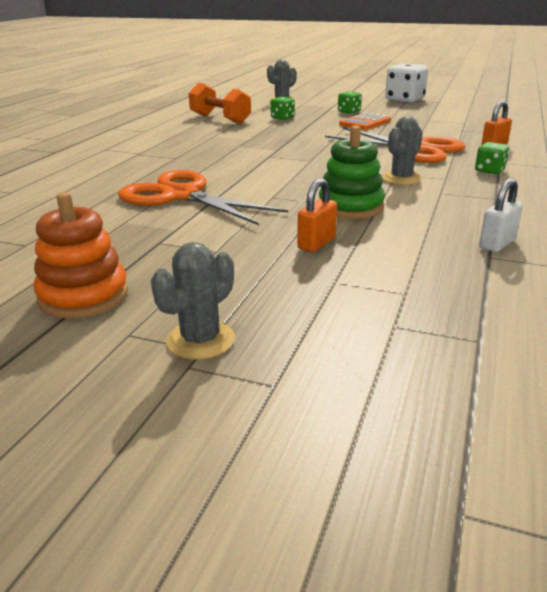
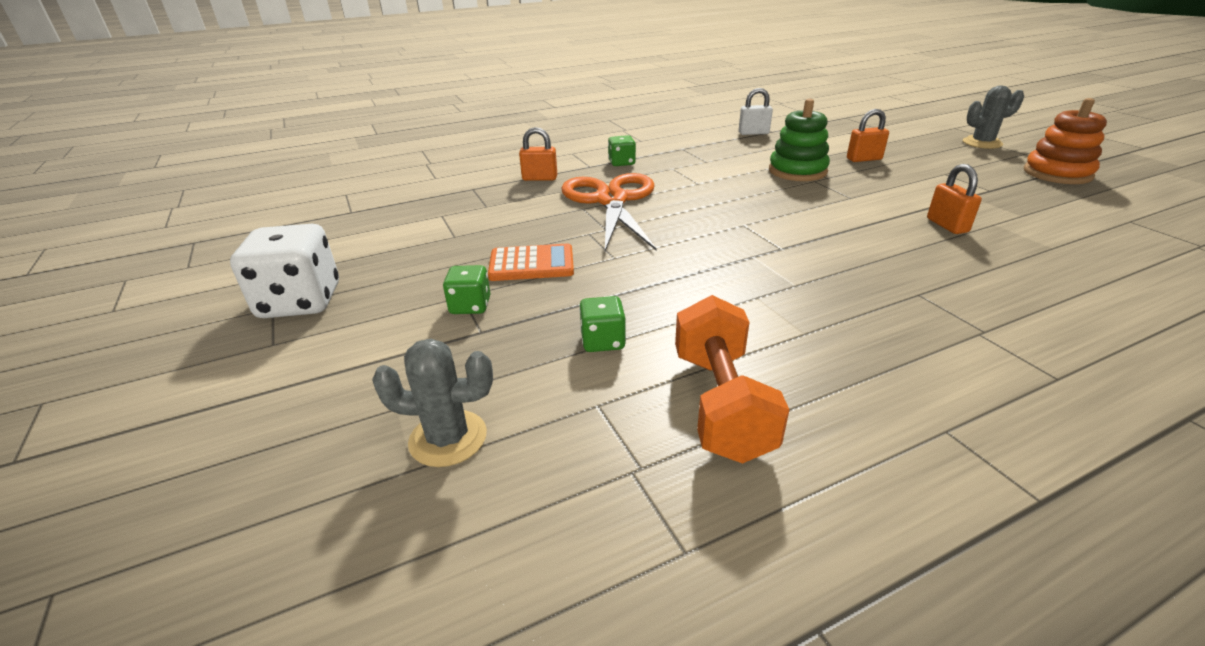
camera: 135 degrees left, 5 degrees up
orange scissors [118,170,288,225] -> orange padlock [927,164,982,234]
grey cactus [382,116,423,185] -> none

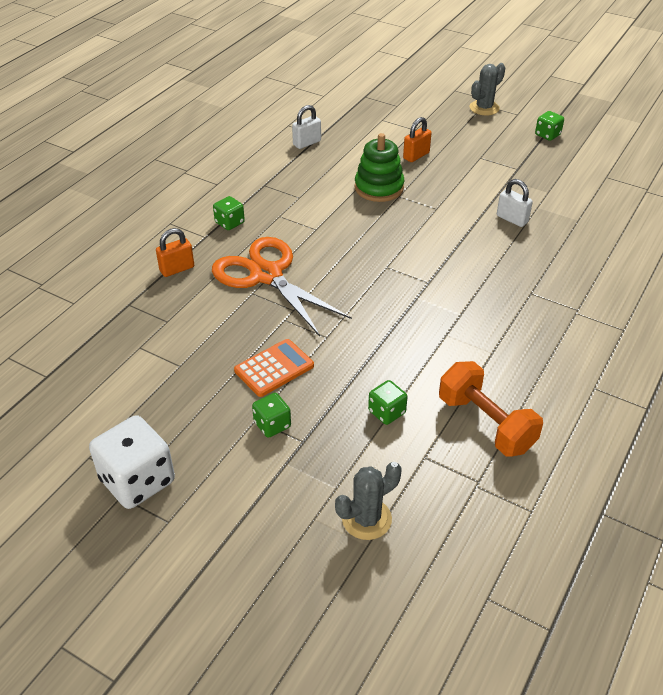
camera: 35 degrees left, 10 degrees up
orange padlock [927,164,982,234] -> white padlock [497,179,533,227]
orange stacking toy [1024,98,1107,184] -> green dice [535,111,564,141]

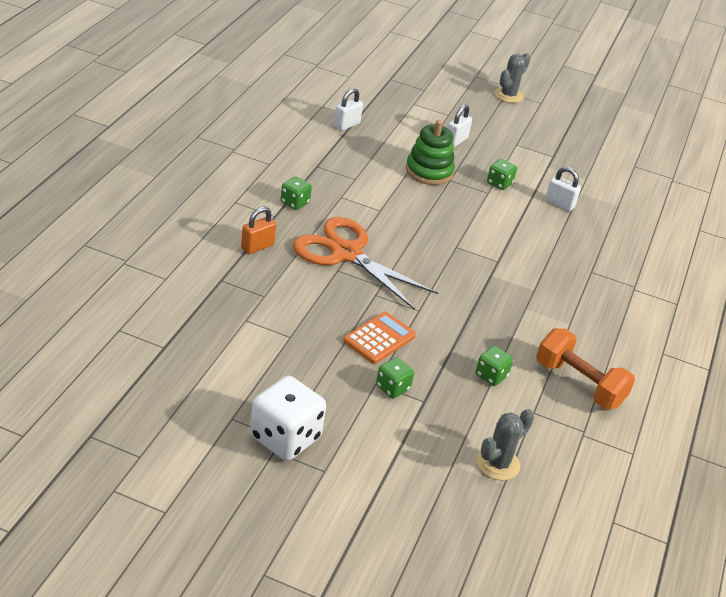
camera: 15 degrees left, 5 degrees down
orange padlock [403,117,432,162] -> white padlock [448,104,472,147]
green dice [535,111,564,141] -> green dice moved to [487,159,517,190]

